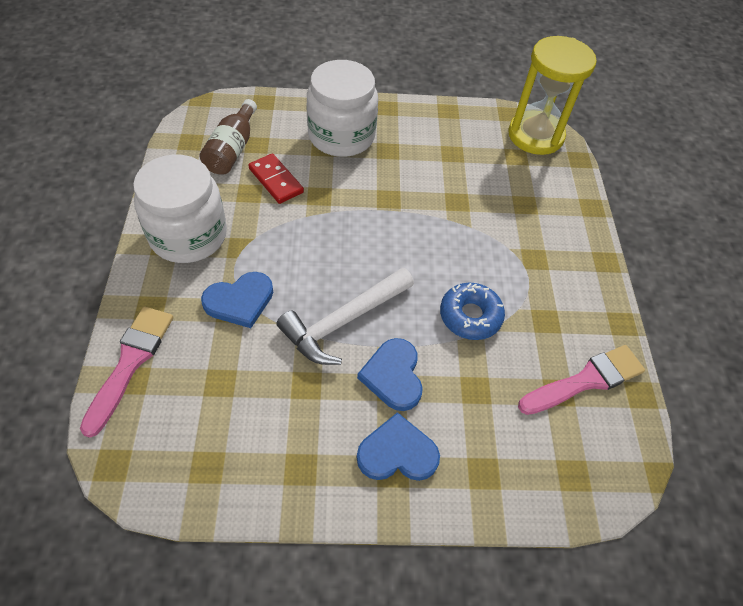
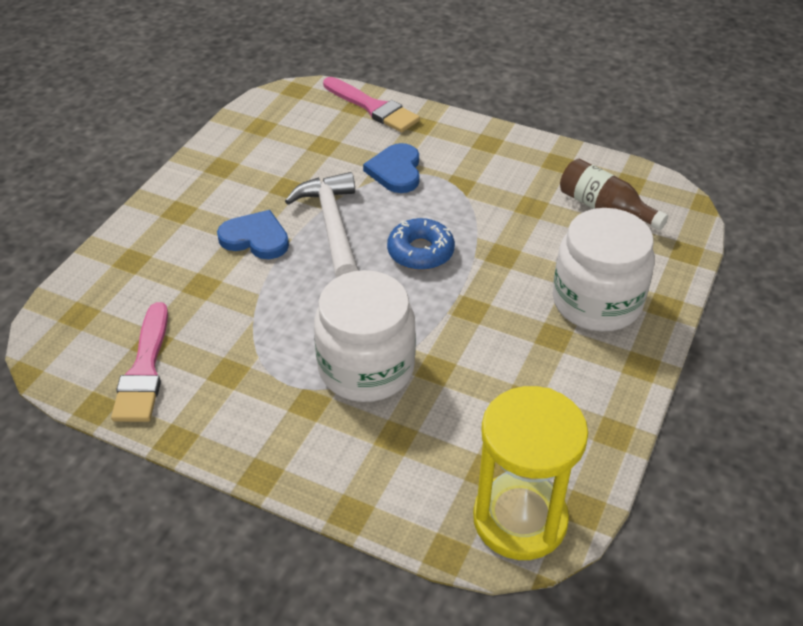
camera: 120 degrees right, 10 degrees down
white jar [133,154,227,263] -> white jar moved to [314,270,416,402]
red domino [248,154,304,204] -> none
blue heart [357,412,440,481] -> none
blue donut [440,283,505,340] -> blue donut moved to [387,218,455,270]

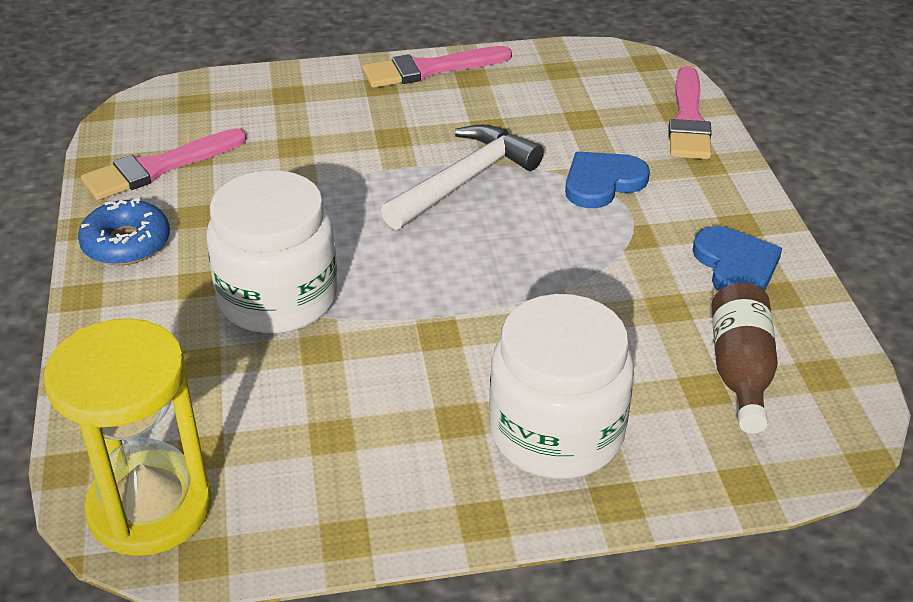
camera: 55 degrees right, 5 degrees down
blue heart [217,210,289,259] -> blue heart moved to [693,226,782,291]
blue donut [387,218,455,270] -> blue donut moved to [78,198,170,265]
none -> pink brush [362,46,512,88]

